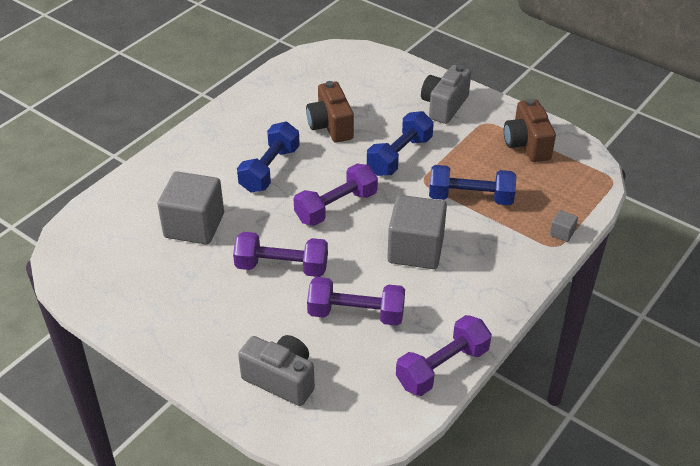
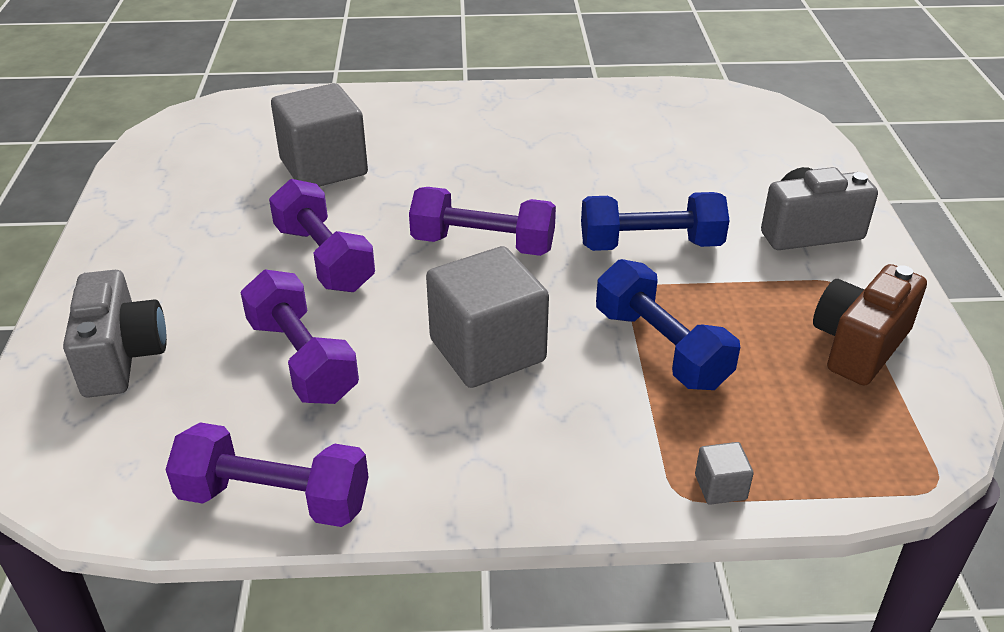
camera: 50 degrees right, 5 degrees down
blue dumbbell [237,122,300,193] -> none
brown camera [306,81,354,143] -> none

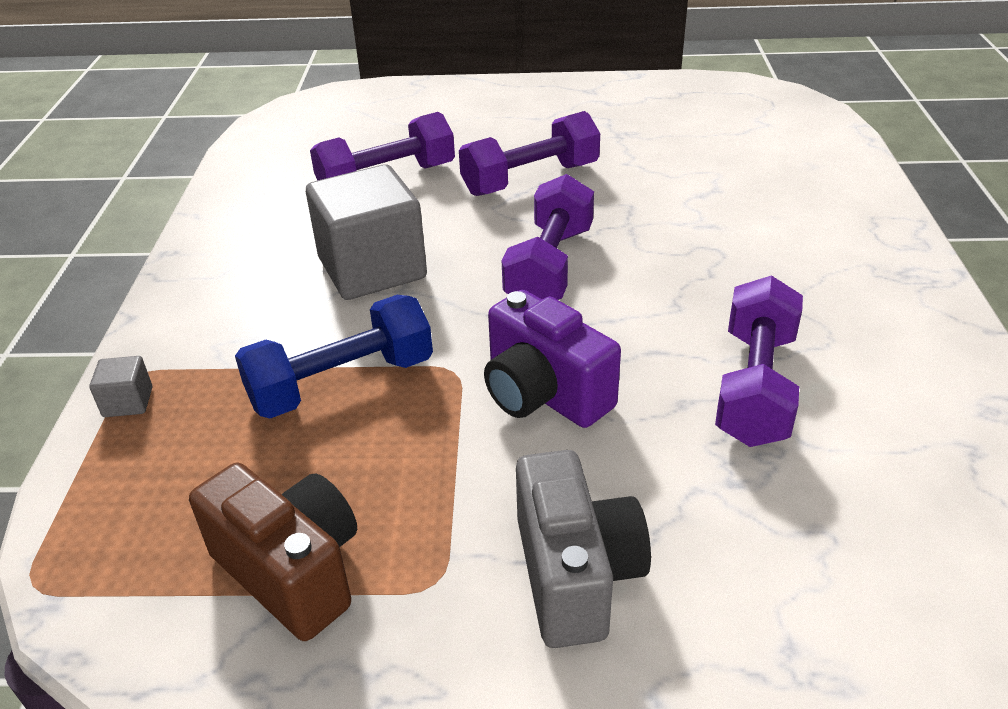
camera: 95 degrees right, 0 degrees up
grey camera [63,270,167,398] -> none
purple dumbbell [165,423,369,527] -> purple dumbbell moved to [715,275,803,447]
grey cube [271,83,368,187] -> none
blue dumbbell [581,192,730,251] -> purple camera [484,290,621,428]

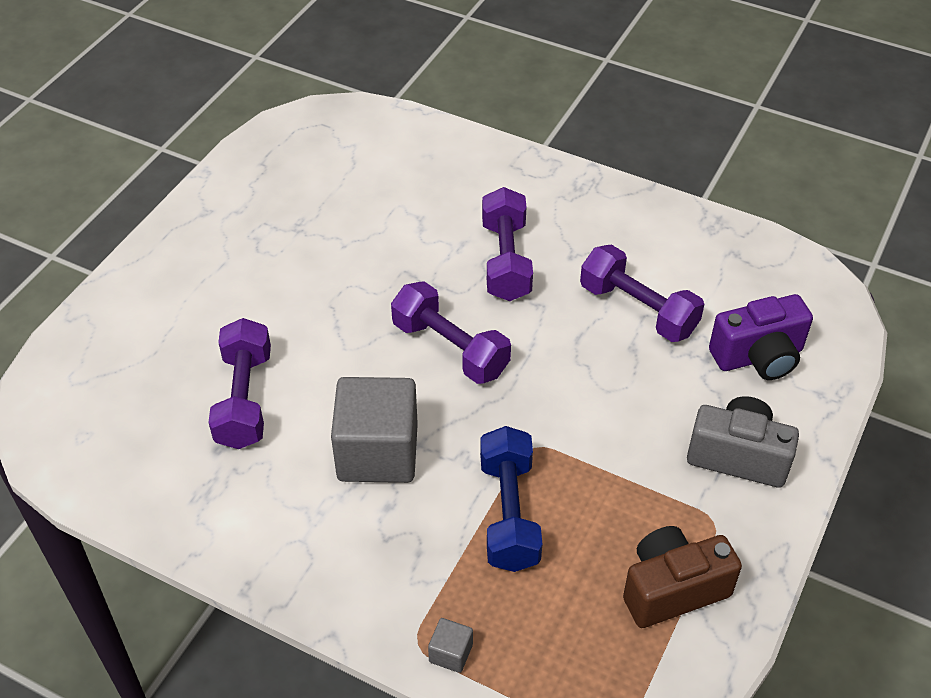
camera: 65 degrees left, 10 degrees up
purple dumbbell [459,111,600,196] -> purple dumbbell moved to [482,187,533,301]
purple camera [484,290,621,428] -> purple camera moved to [709,294,813,380]

